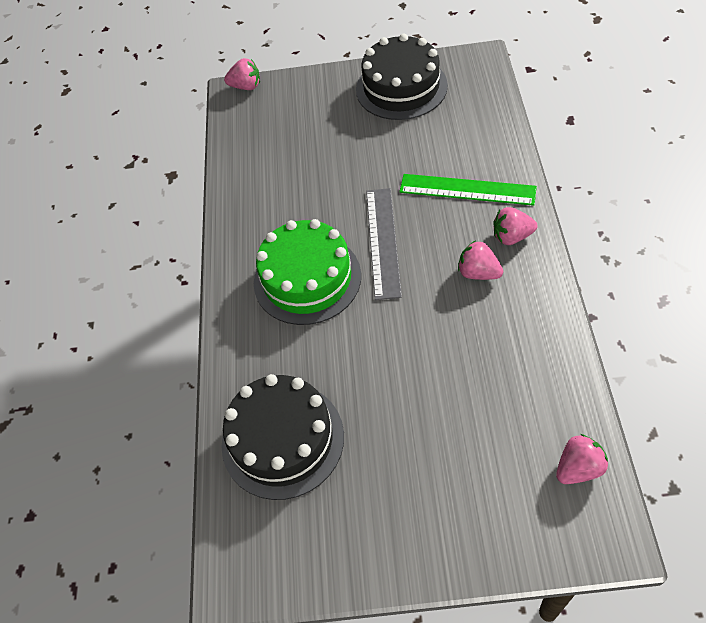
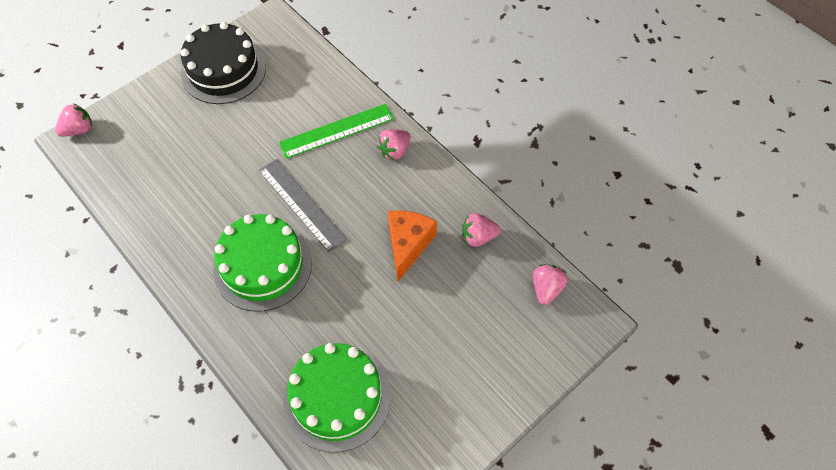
camera: 45 degrees left, 5 degrees up
black cake [221,374,344,500] -> green cake [283,343,391,452]
pink strawberry [458,241,503,280] -> pink strawberry moved to [462,213,501,247]
none -> orange cheese [388,210,437,281]

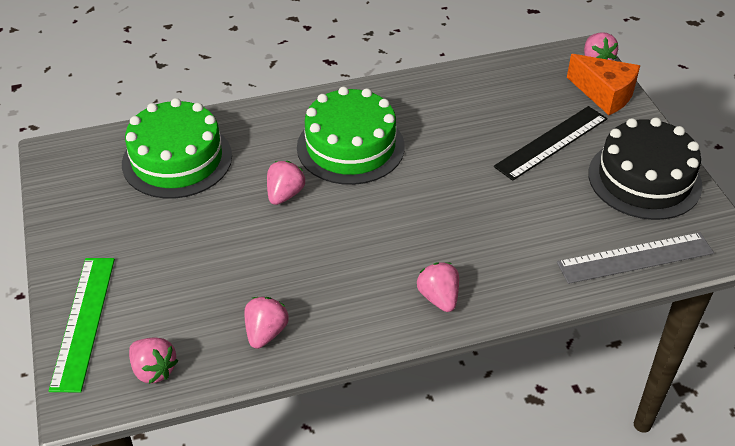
camera: 115 degrees right, 15 degrees down
grey ruler [259,159,347,253] -> grey ruler moved to [557,232,714,284]
green ruler [279,104,394,159] -> green ruler moved to [49,258,115,392]
orange cheese [388,210,437,281] -> orange cheese moved to [567,54,640,115]
none -> pink strawberry [267,161,305,205]
none -> black ruler [494,106,608,181]

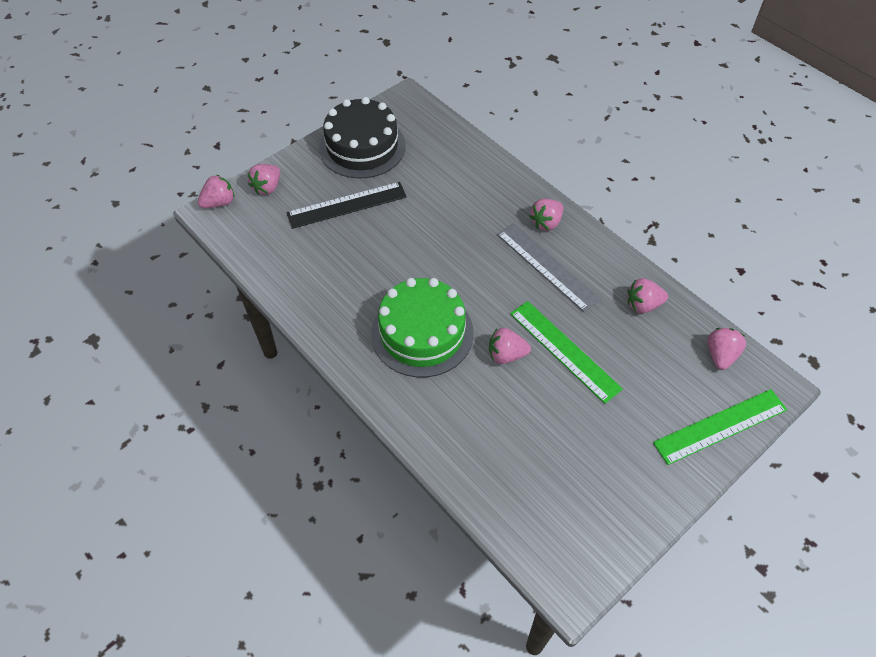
camera: 115 degrees left, 10 degrees up
green cake [122,98,232,198] -> none
black ruler [494,106,608,181] -> black ruler turned 45 degrees counterclockwise [286,182,407,229]
grey ruler [557,232,714,284] -> grey ruler moved to [497,223,601,312]
orange cheese [567,54,640,115] -> pink strawberry [248,164,280,195]
none -> green ruler [510,301,623,404]

